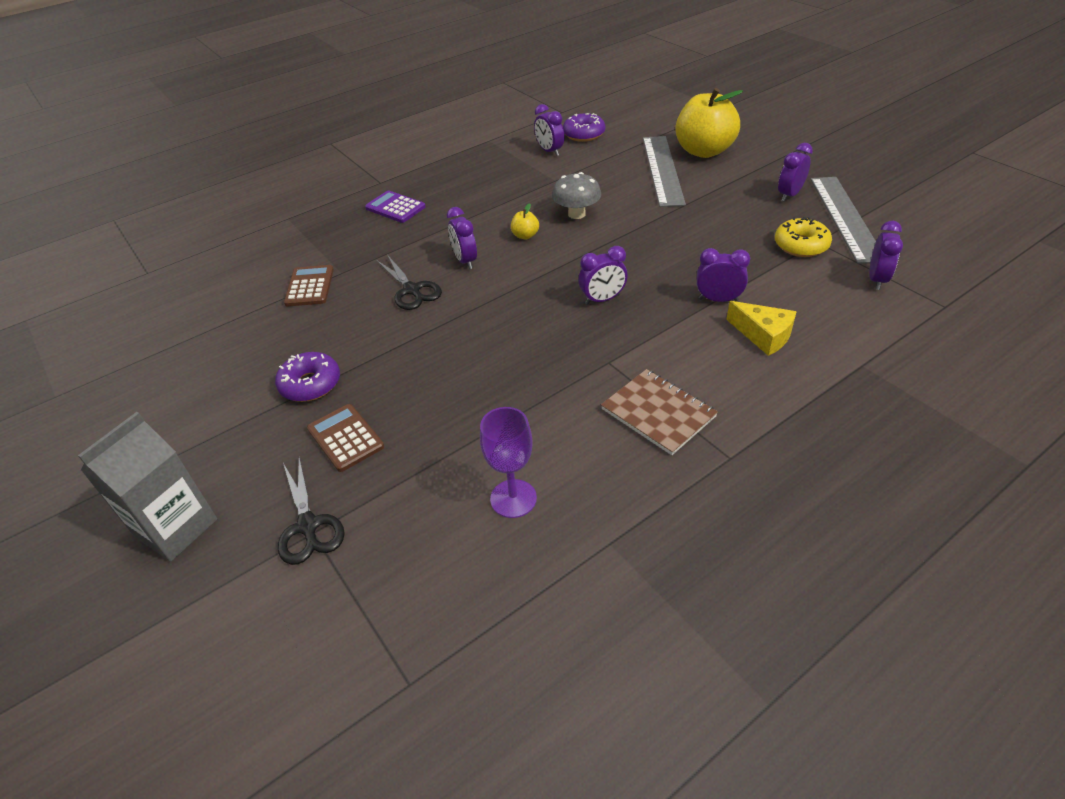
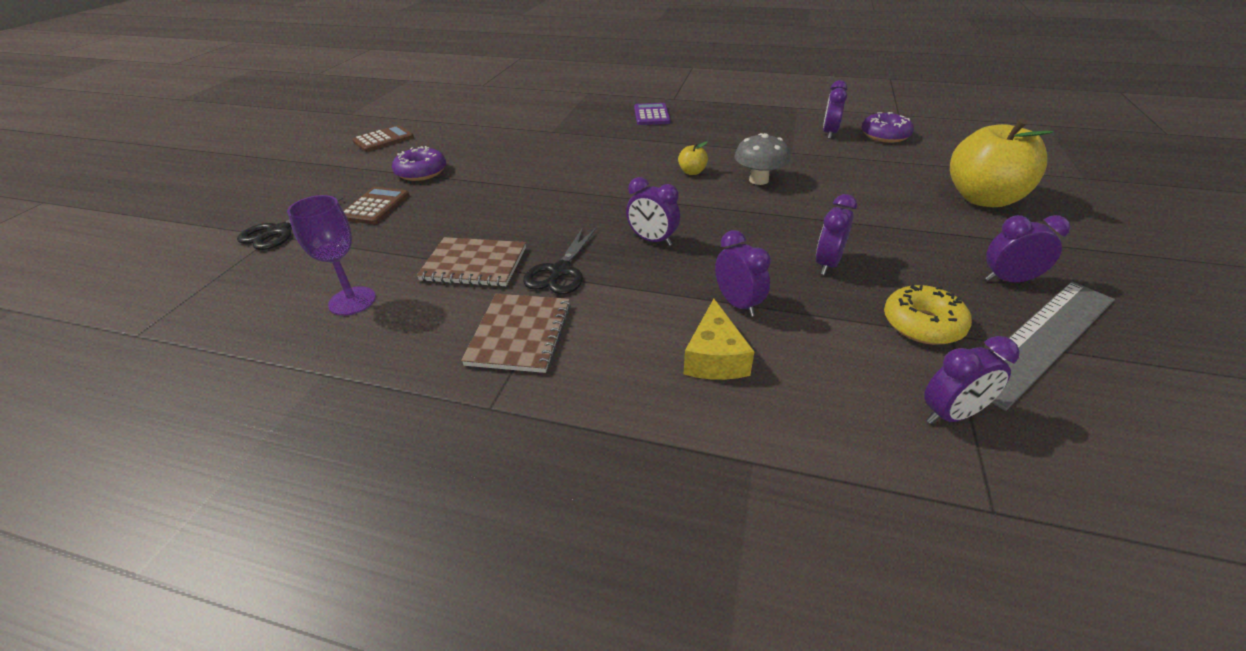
camera: 50 degrees right, 5 degrees down
grey carton [78,412,217,562] -> none
brown calculator [284,265,334,306] -> brown calculator moved to [352,125,414,152]
black scissors [377,256,442,310] -> black scissors moved to [523,227,597,294]
purple clock [447,207,477,269] -> purple clock moved to [816,194,857,275]
grey ruler [643,136,686,207] -> none
none -> brown notebook [417,237,526,287]

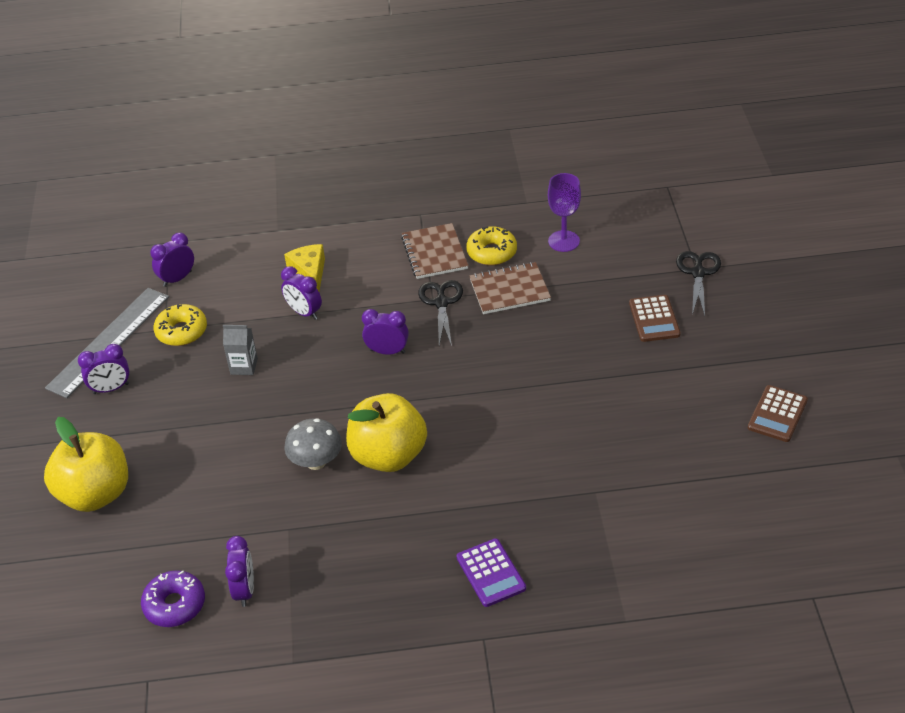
camera: 160 degrees right, 5 degrees up
purple donut [392,146,446,181] -> none
yellow apple [678,141,708,175] -> yellow apple [346,393,427,472], size x2.46
purple clock [816,194,857,275] -> grey carton [223,325,258,375]
none -> yellow donut [466,226,517,265]

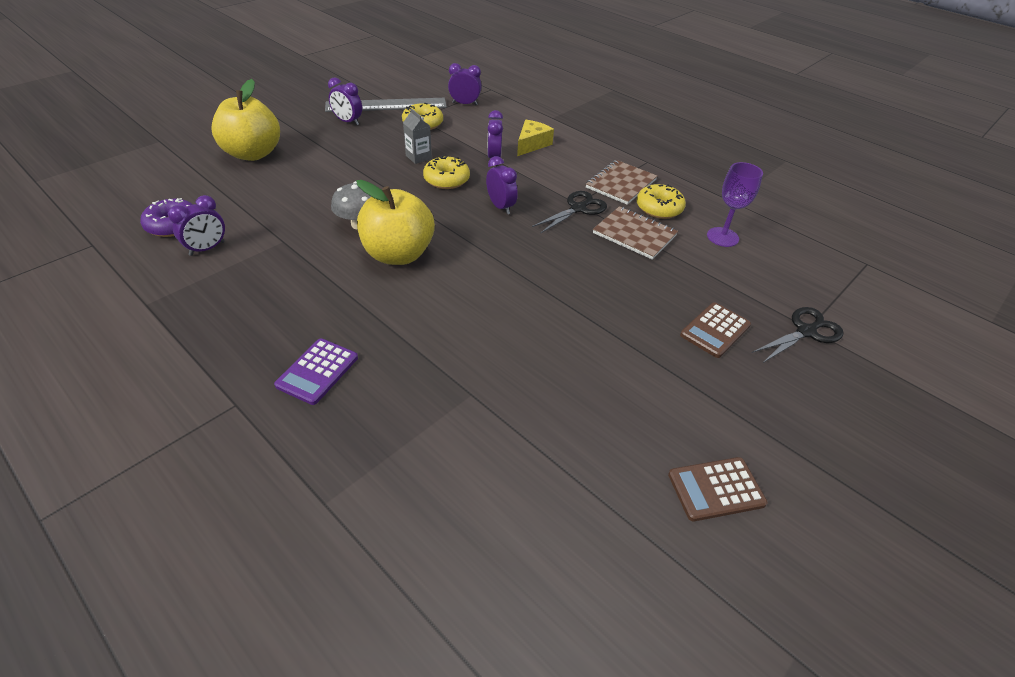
camera: 45 degrees right, 0 degrees up
none -> yellow donut [423,156,470,189]

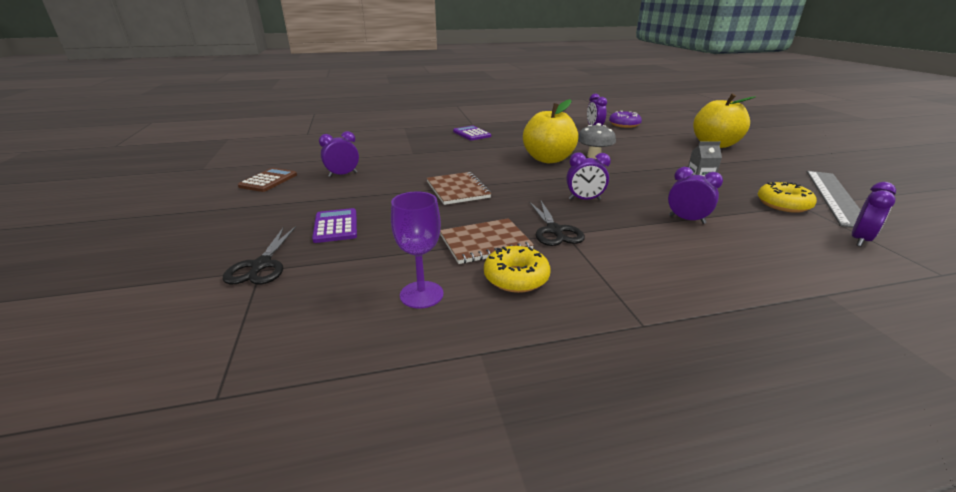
camera: 125 degrees right, 15 degrees down
purple clock [328,77,362,125] -> purple clock moved to [319,131,359,177]
yellow donut [423,156,470,189] -> none
yellow cheese [517,120,554,156] -> none
brown notebook [586,160,657,205] -> brown notebook moved to [427,172,491,205]
brown calculator [680,302,751,358] -> purple calculator [312,208,357,243]

